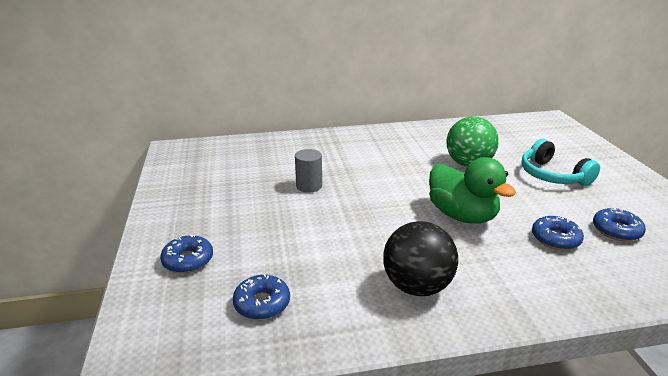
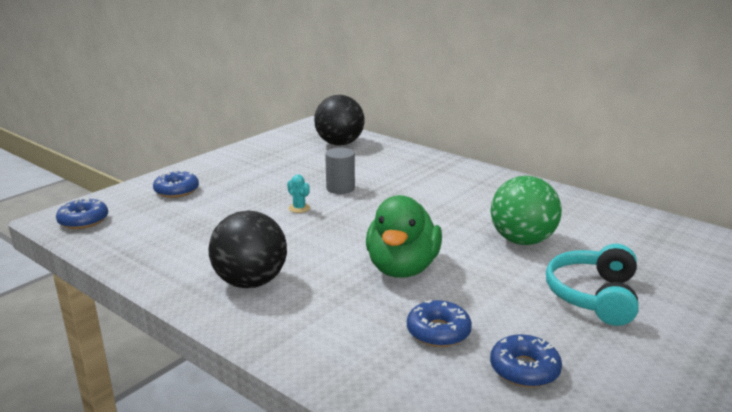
camera: 50 degrees right, 5 degrees down
blue donut [233,274,290,320] -> blue donut moved to [56,199,108,229]
none -> turquoise cactus [287,174,310,213]
none -> black ball [314,95,365,146]

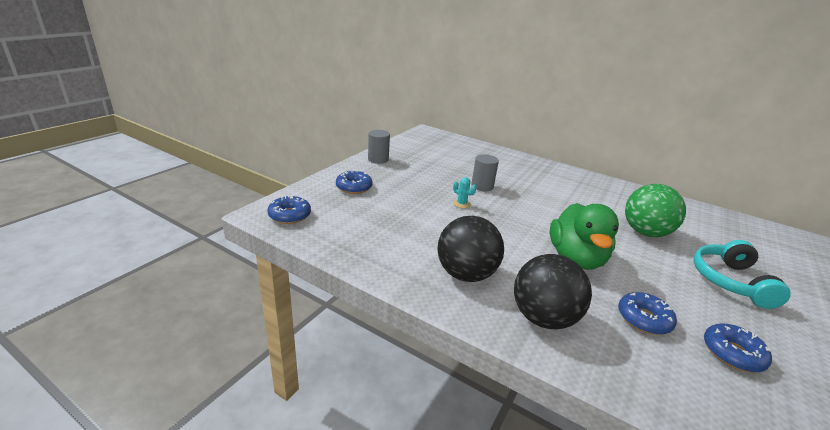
camera: 10 degrees left, 5 degrees up
black ball [314,95,365,146] -> black ball moved to [514,254,592,329]
none -> grey cylinder [368,130,390,164]

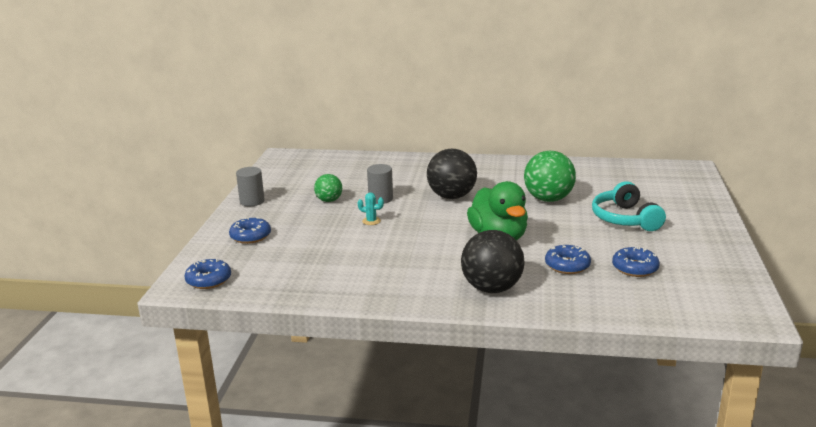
camera: 20 degrees left, 5 degrees down
black ball [437,216,504,282] -> black ball moved to [427,149,477,199]
none -> green ball [314,174,342,202]

